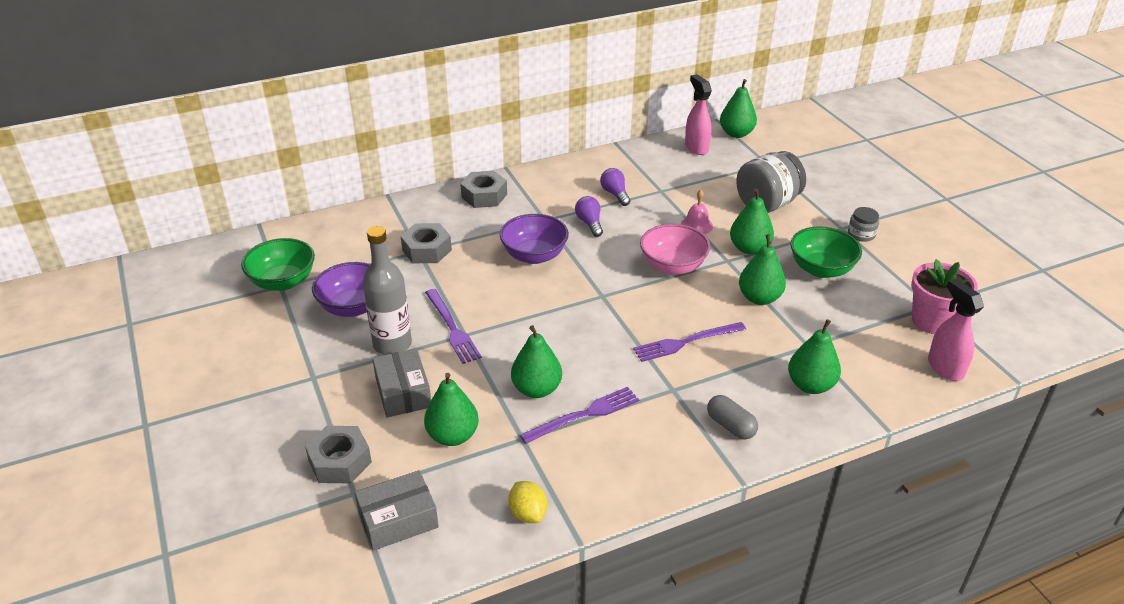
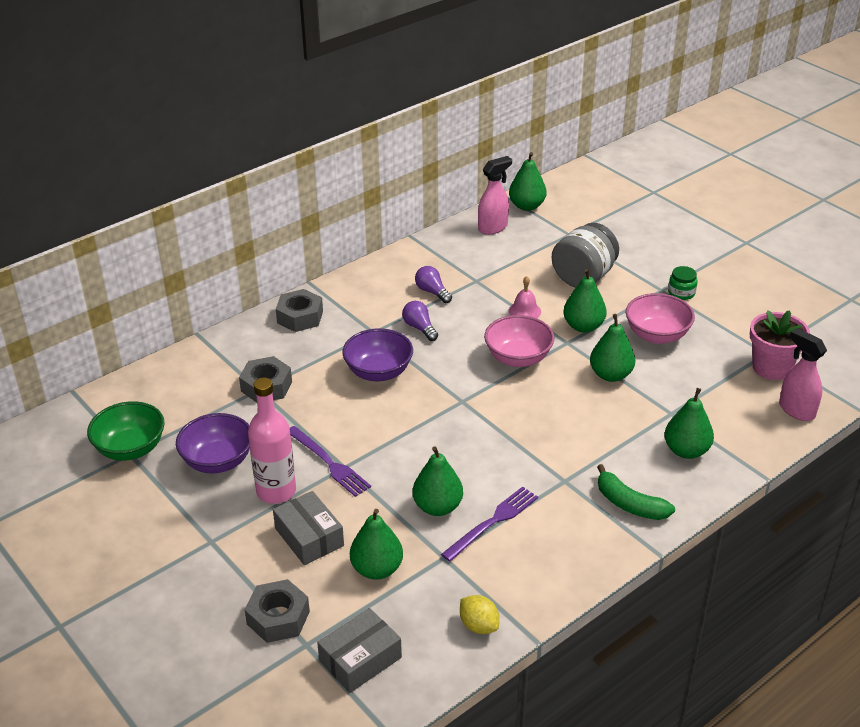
camera: 15 degrees left, 0 degrees up
grey bottle [363,226,412,355] -> pink bottle [248,377,296,504]
purple fork [633,322,746,362] -> none
pink spray bottle [685,74,712,155] -> pink spray bottle turned 90 degrees clockwise [478,156,512,235]
grey capsule [707,395,758,440] -> green banana [597,464,675,520]
green bowl [790,226,862,278] -> pink bowl [626,293,695,344]
grey jar [848,207,879,242] -> green jar [668,266,697,300]

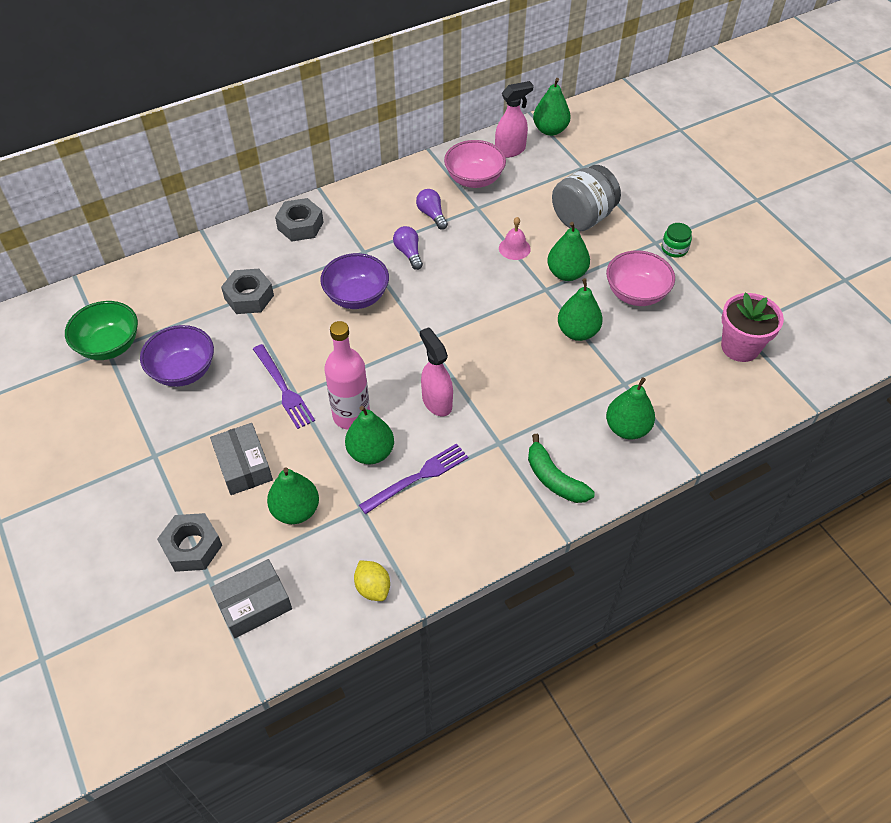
camera: 10 degrees right, 15 degrees up
pink bottle [248,377,296,504] -> pink bottle moved to [324,321,370,429]
pink bowl [484,315,554,367] -> pink bowl moved to [444,140,506,188]
pink spray bottle [779,328,827,421] -> pink spray bottle moved to [420,327,453,416]

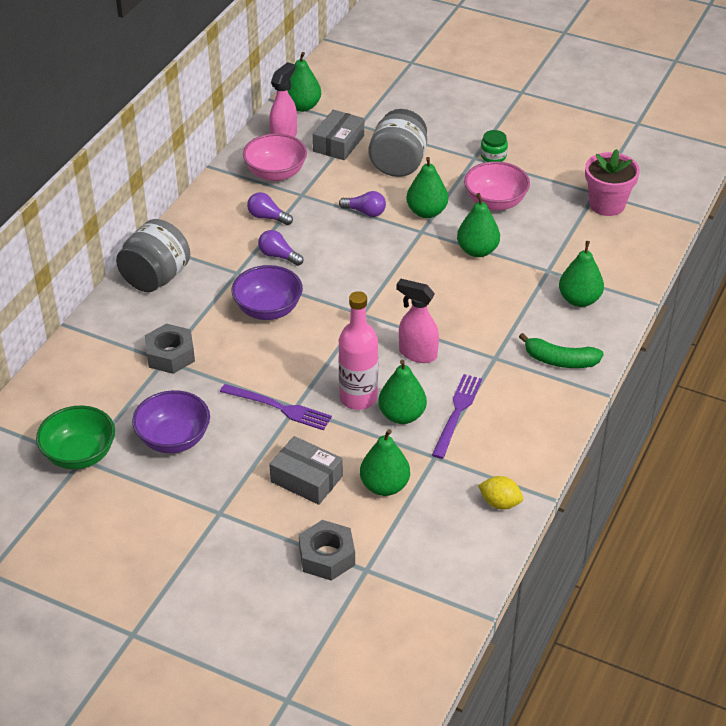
camera: 35 degrees left, 10 degrees down
grey box [211,559,292,638] -> grey box moved to [313,110,364,160]
grey nut [275,198,324,241] -> grey jar [116,219,190,292]
pink bell [499,217,531,260] -> purple light bulb [339,191,386,217]

